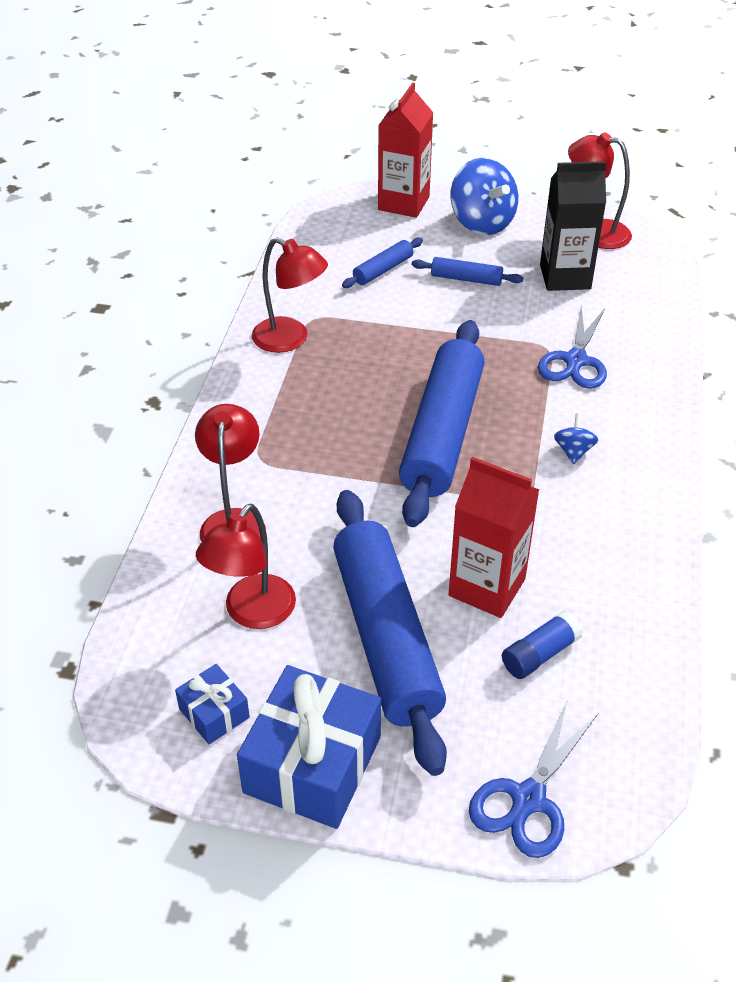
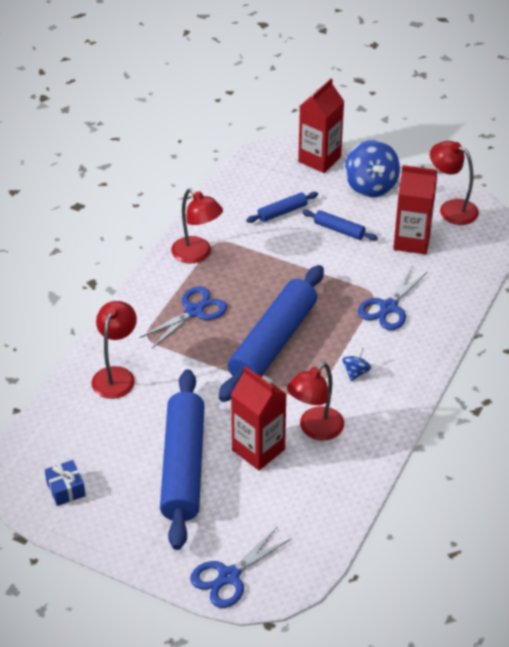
camera: 15 degrees right, 0 degrees up
red lamp [196,504,296,629] -> red lamp moved to [287,363,344,441]
blue gift [237,665,381,829] -> none
blue glue stick [502,610,583,679] -> none
black carton [540,161,606,291] -> red carton [393,165,437,254]
none -> blue scissors [139,286,227,348]

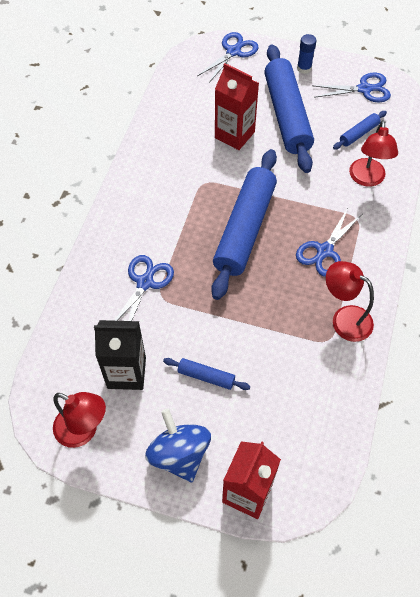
camera: 170 degrees right, 15 degrees up
blue gift [45,460,86,506] -> blue scissors [312,73,391,102]
blue rolling pin [246,192,318,223] -> blue rolling pin moved to [333,111,387,150]
red lamp [287,363,344,441] -> none
blue spinning top [342,347,371,381] -> none
red carton [393,165,437,254] -> black carton [94,320,146,390]
none -> blue glue stick [297,34,316,74]

